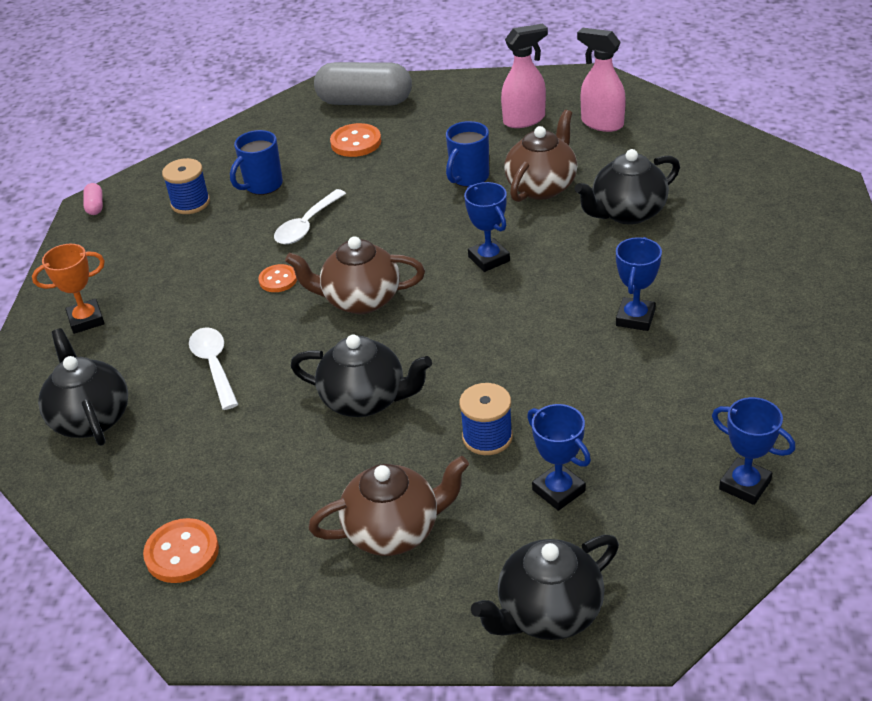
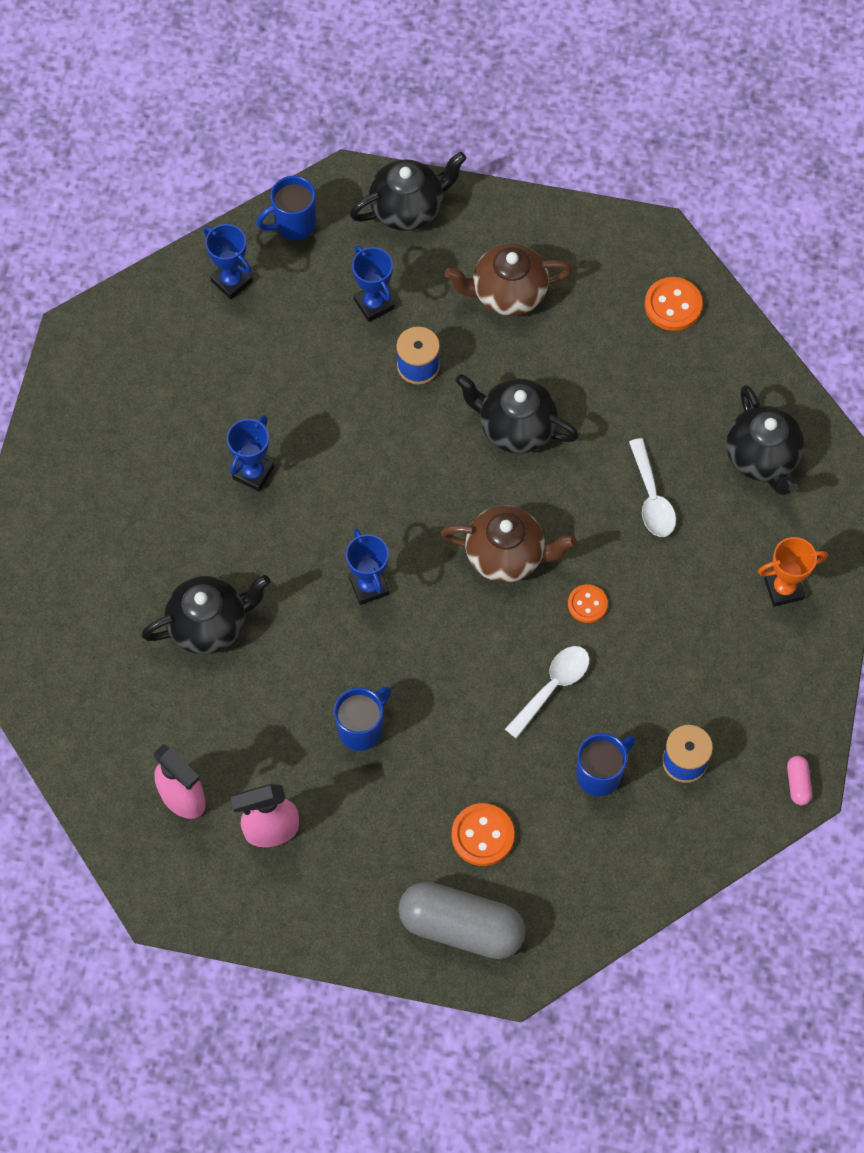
camera: 175 degrees left, 25 degrees up
brown teapot [504,110,577,202] -> none
none -> blue mug [256,176,316,240]

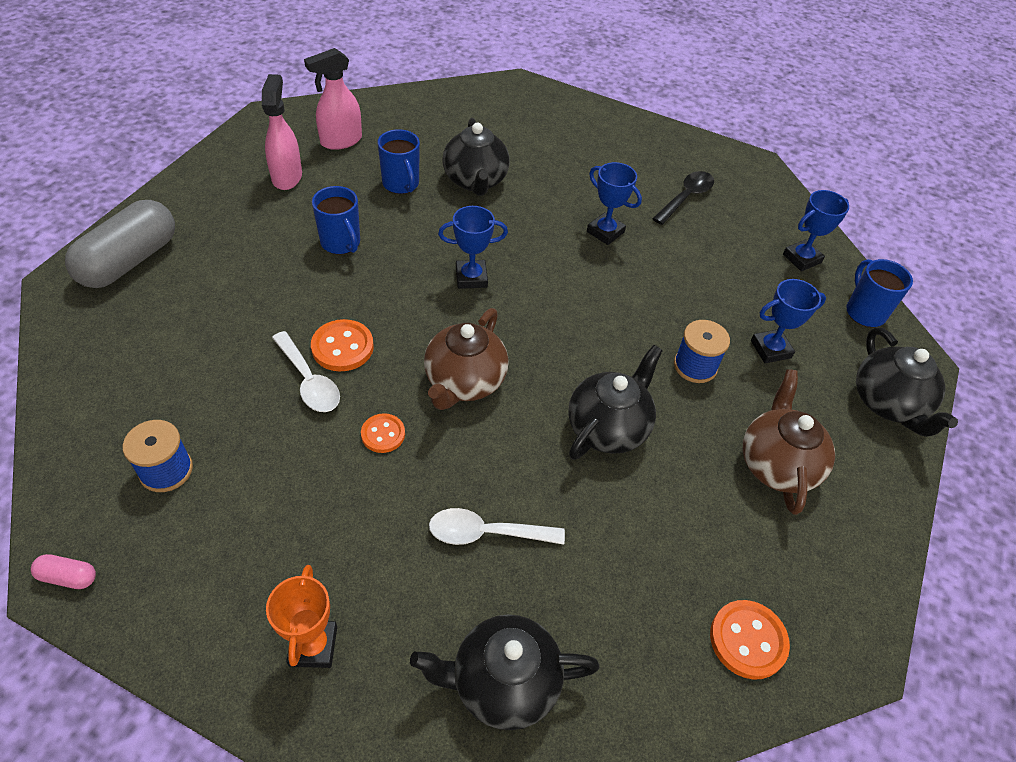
camera: 100 degrees right, 15 degrees down
orange button [452,803,514,866] -> orange button moved to [311,319,374,371]
blue mug [576,733,635,796] -> blue mug moved to [378,129,420,194]
none -> black spoon [652,171,714,225]

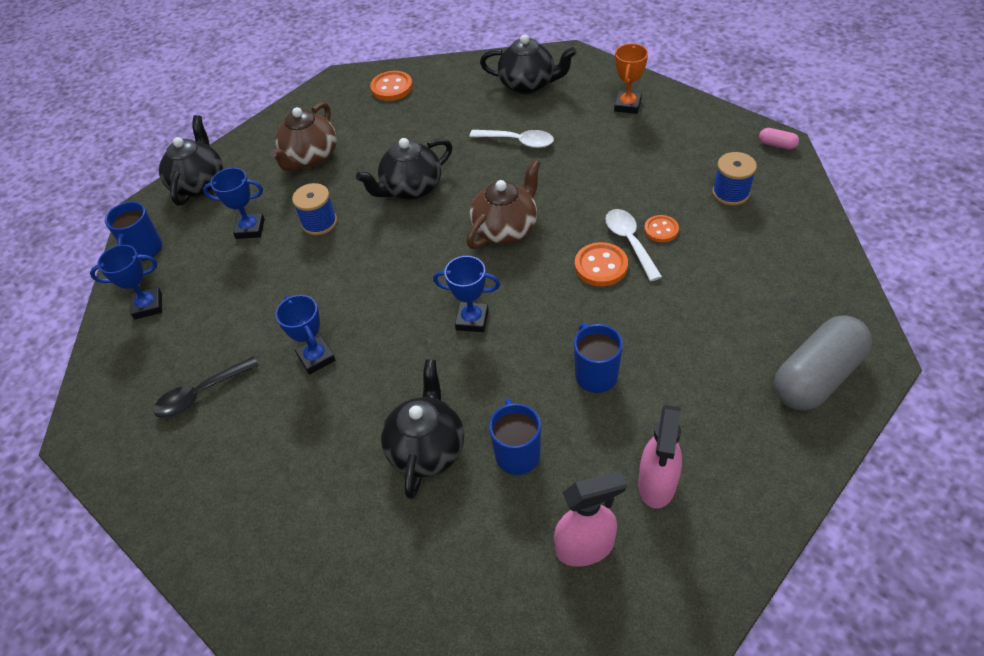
camera: 155 degrees left, 0 degrees up
orange button [361,413,405,453] -> orange button moved to [644,215,679,242]

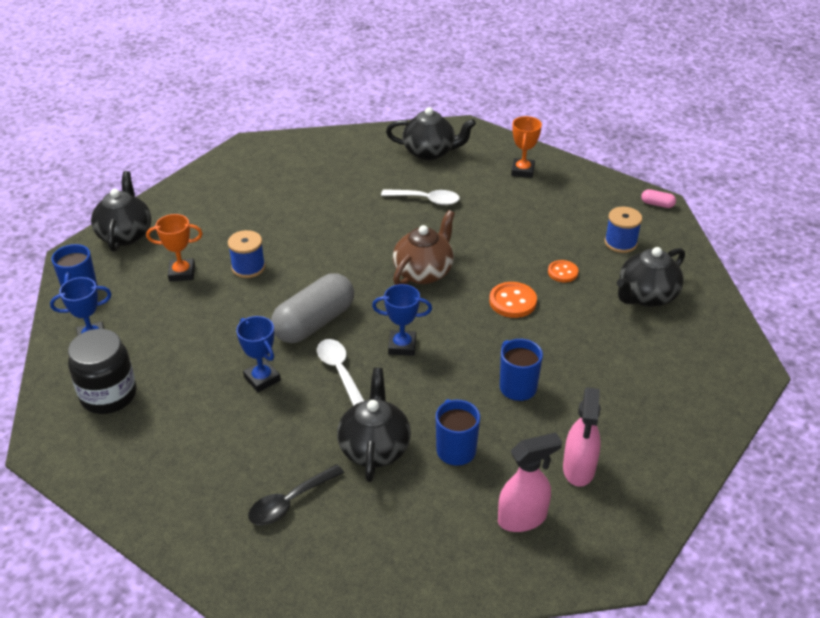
camera: 10 degrees left, 10 degrees down
black spoon [154,357,259,418] -> black spoon moved to [248,464,344,525]
blue trophy [203,168,265,239] -> orange trophy [146,214,203,281]
brown teapot [270,102,337,172] -> none
black teapot [356,138,452,200] -> black teapot moved to [617,247,685,307]
orange button [370,71,413,101] -> none
white spoon [605,209,662,281] -> white spoon moved to [317,339,364,406]
grey capsule [774,315,872,411] -> grey capsule moved to [271,273,354,343]
none -> black jar [68,329,137,414]

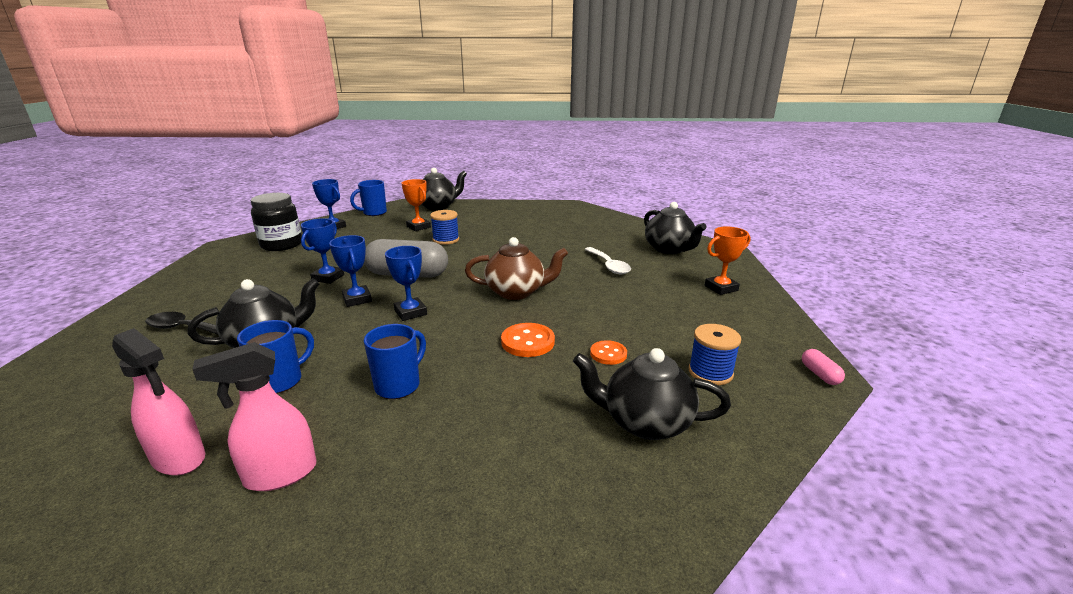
camera: 55 degrees right, 15 degrees down
white spoon [317,339,364,406] -> blue trophy [329,235,372,307]

